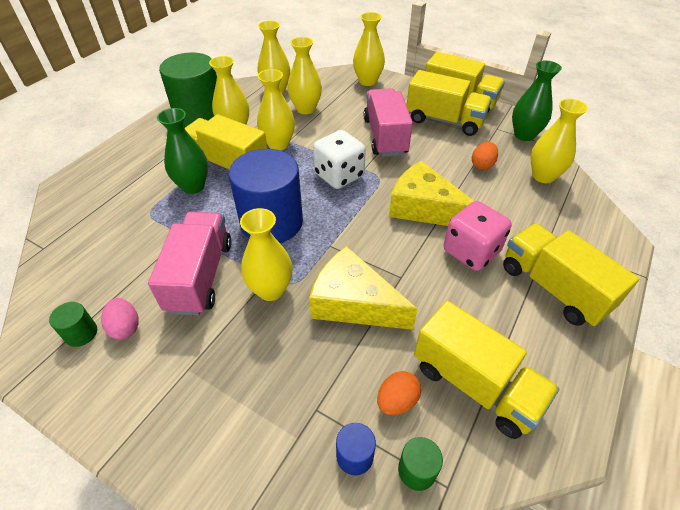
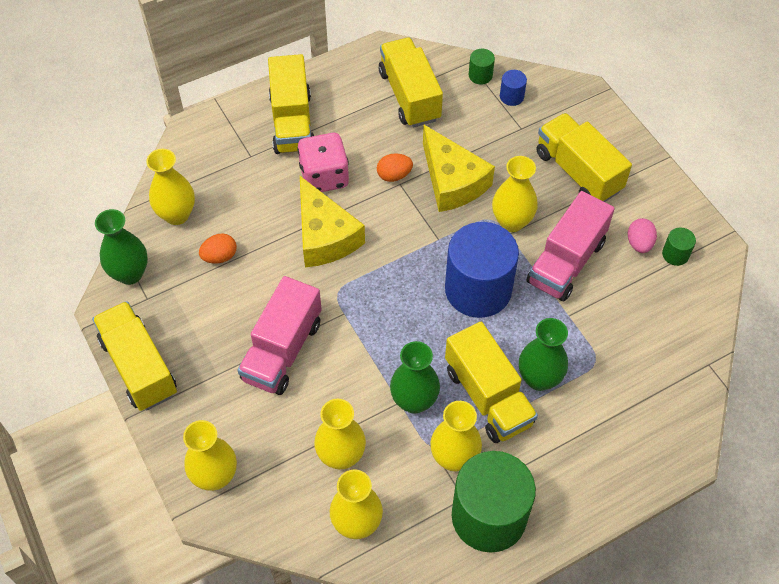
camera: 150 degrees left, 10 degrees up
yellow vase [257,69,295,150] -> green vase [390,341,440,414]
white dice [313,130,366,189] -> none
orange egg [377,371,421,415] -> orange egg moved to [377,153,413,182]
yellow truck [406,70,492,136] -> yellow truck moved to [536,113,632,202]

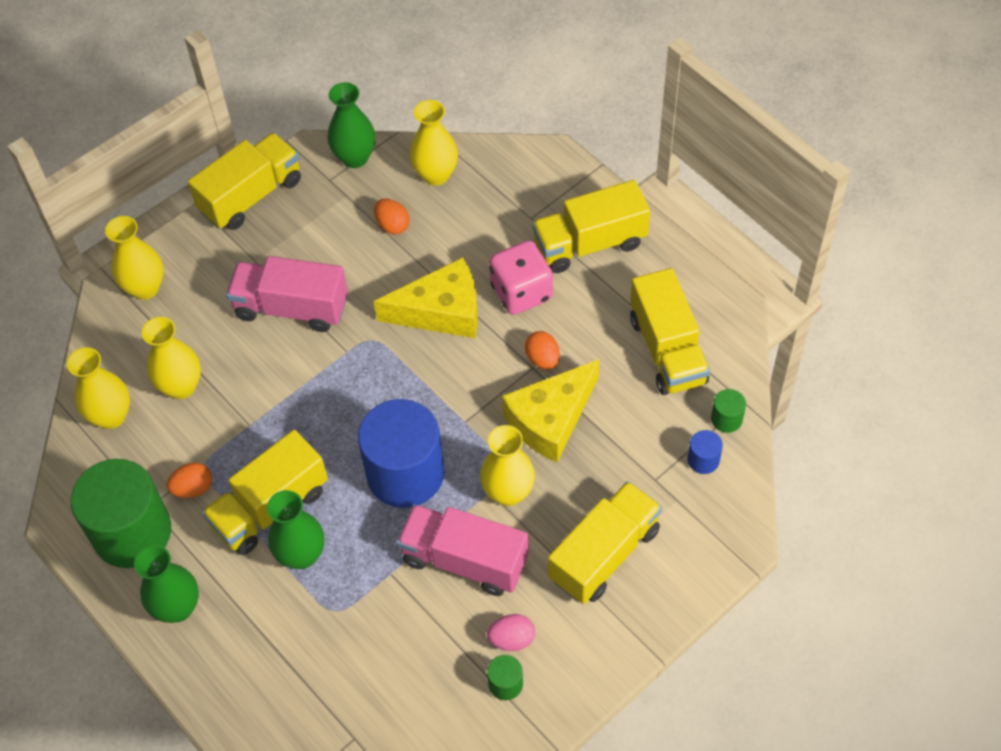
camera: 80 degrees right, 0 degrees up
yellow cheese [300,176,365,267] -> yellow cheese turned 150 degrees counterclockwise [374,257,478,338]
yellow truck [379,38,443,128] -> yellow truck turned 105 degrees clockwise [630,268,710,395]
green vase [390,341,440,414] -> green vase moved to [134,545,199,623]
yellow vase [430,401,482,471] -> orange egg [167,463,212,498]

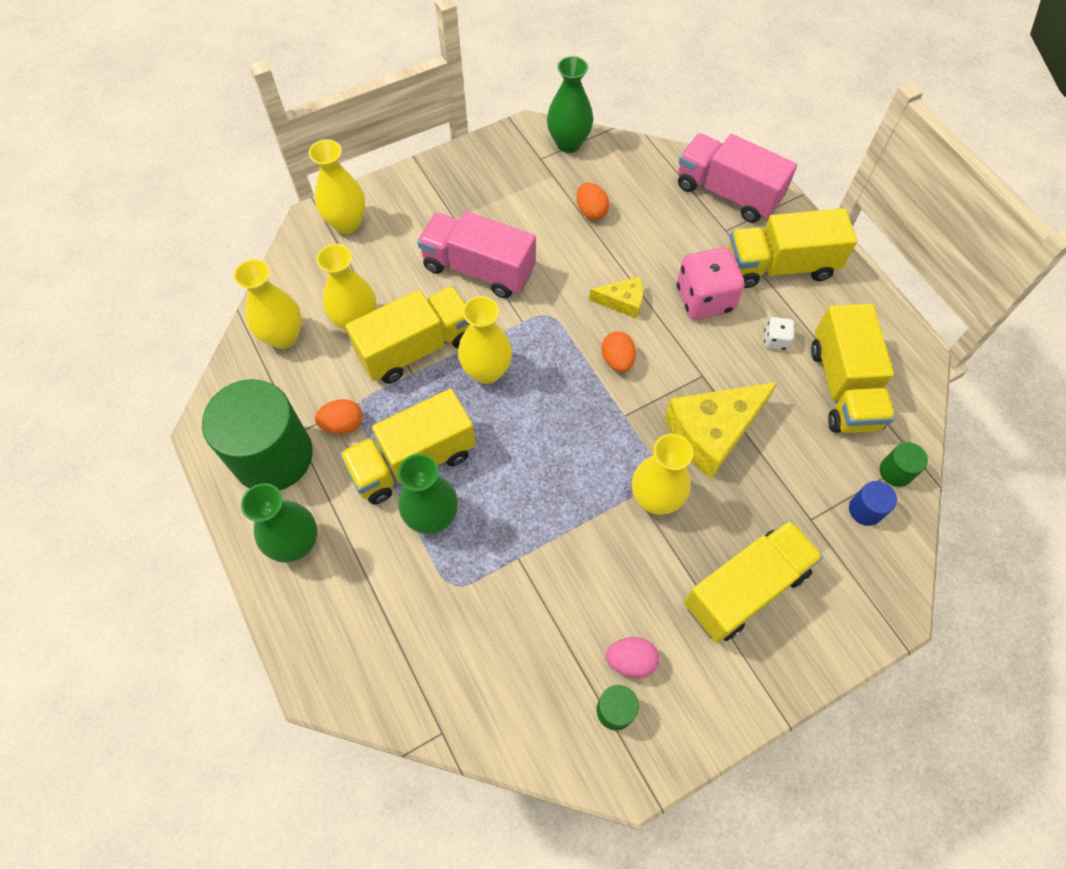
camera: 10 degrees right, 5 degrees up
yellow truck [188,133,301,230] -> yellow truck moved to [345,286,470,384]
blue cylinder [358,399,444,508] -> none
yellow cheese [374,257,478,338] -> yellow cheese [589,276,643,319], size x0.52
pink truck [397,504,529,596] -> pink truck moved to [678,133,797,223]
yellow vase [410,100,458,186] -> yellow vase moved to [458,296,512,384]
orange egg [525,331,560,370] -> orange egg moved to [602,331,636,372]
none -> white dice [764,317,795,350]

